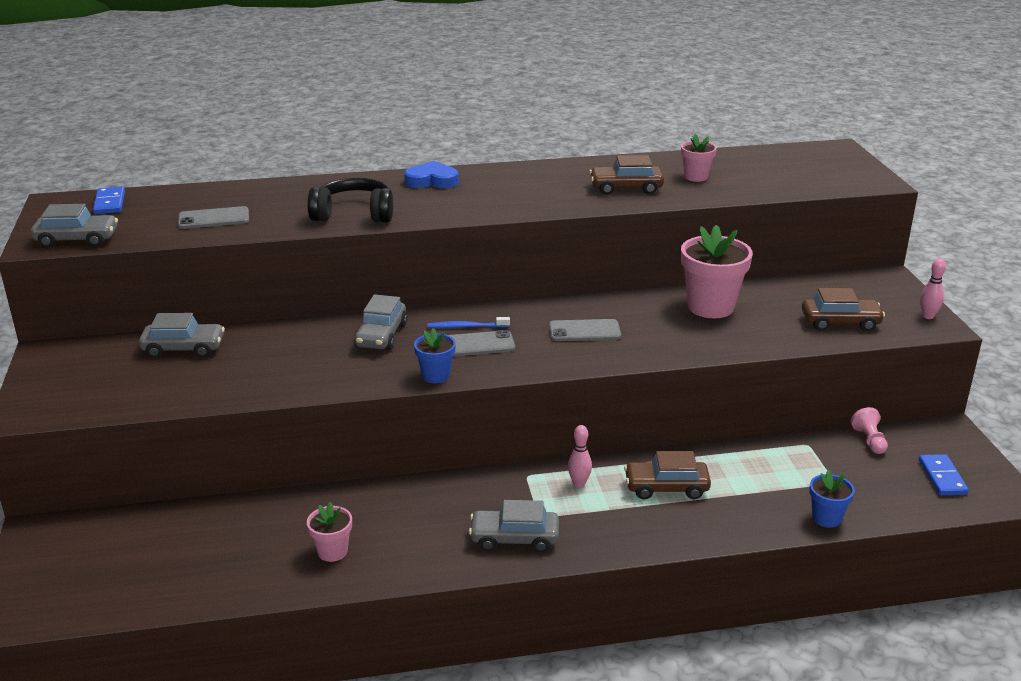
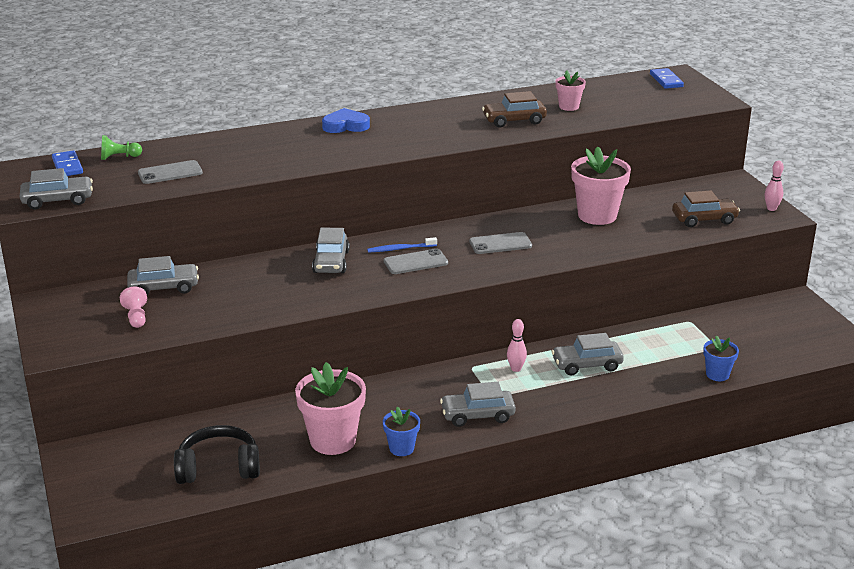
camera: 10 degrees left, 0 degrees up
black headphones [307,178,393,223] -> black headphones moved to [174,425,260,484]
pink flower pot [307,502,352,562] -> pink flower pot [295,362,366,455], size x1.86
blue flower pot [414,328,456,383] -> blue flower pot moved to [383,407,420,456]
brown car [624,451,711,499] -> grey car [552,333,624,375]
pink pawn [851,407,888,454] -> pink pawn moved to [120,286,147,328]
blue domino [919,454,969,495] -> blue domino moved to [650,68,684,89]
none -> green pawn [101,135,142,160]

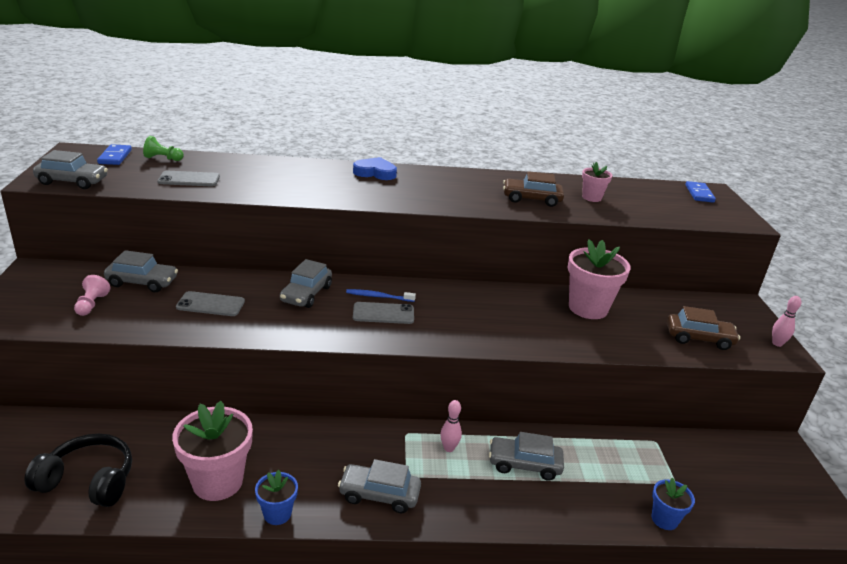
camera: 15 degrees right, 0 degrees up
grey phone [469,232,532,254] -> grey phone moved to [176,291,245,316]

